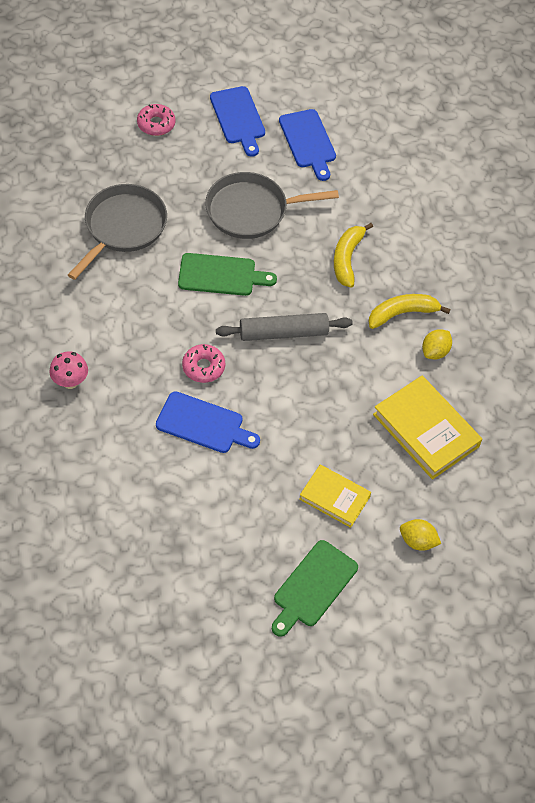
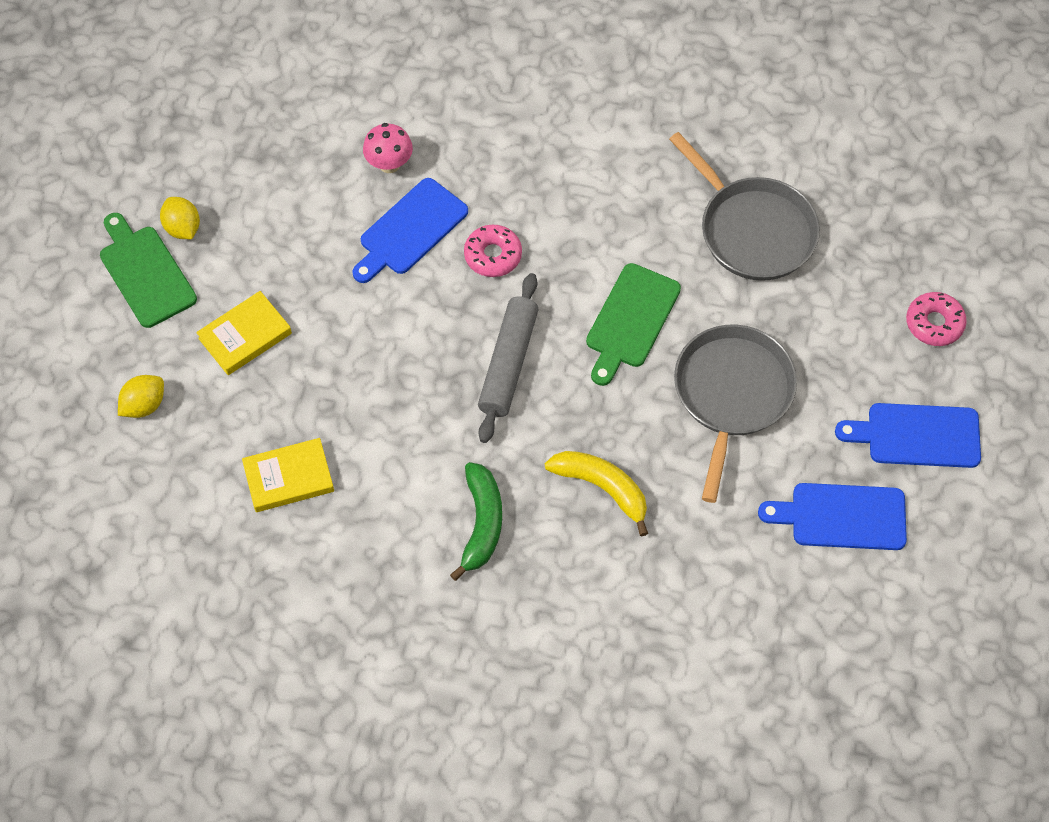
camera: 115 degrees right, 5 degrees up
pink mushroom [49,351,88,389] -> pink mushroom moved to [363,123,413,173]
yellow banana [369,294,451,329] -> green banana [450,462,502,581]
yellow book [373,376,482,480] -> yellow book [242,438,334,512], size x0.63
yellow lemon [422,329,452,359] -> yellow lemon moved to [160,197,200,239]

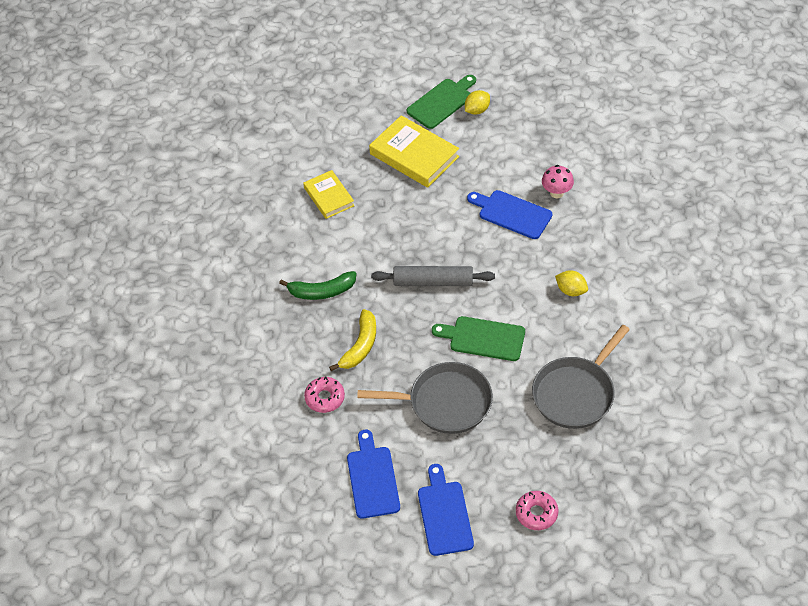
camera: 80 degrees right, 10 degrees down
yellow lemon [118,375,164,418] -> yellow lemon moved to [555,270,588,296]
yellow book [196,291,292,375] -> yellow book [369,115,459,188], size x1.60
pink donut [464,225,522,277] -> pink donut moved to [304,377,345,413]

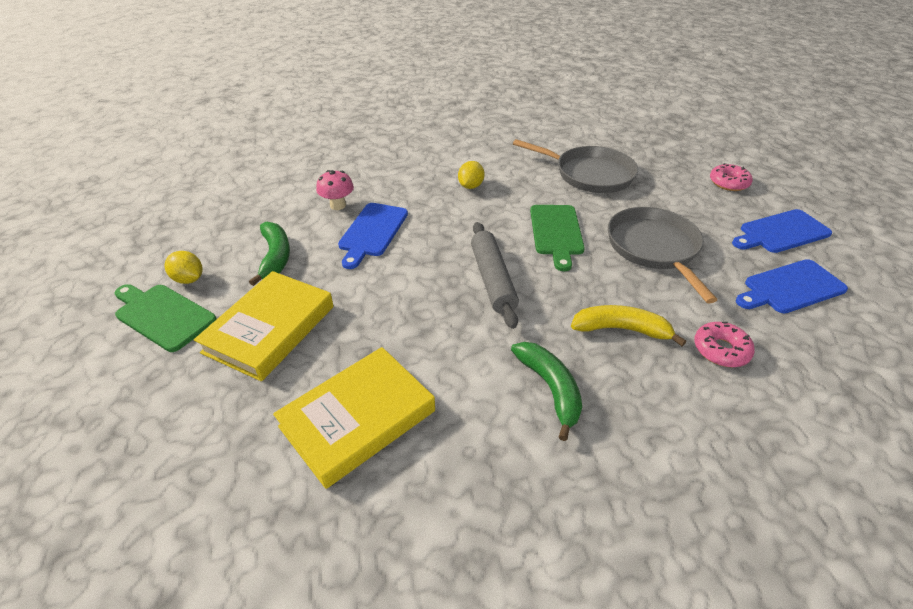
camera: 105 degrees left, 10 degrees down
yellow book [303,170,354,219] -> yellow book [273,347,435,489], size x1.60
none -> green banana [249,221,290,286]

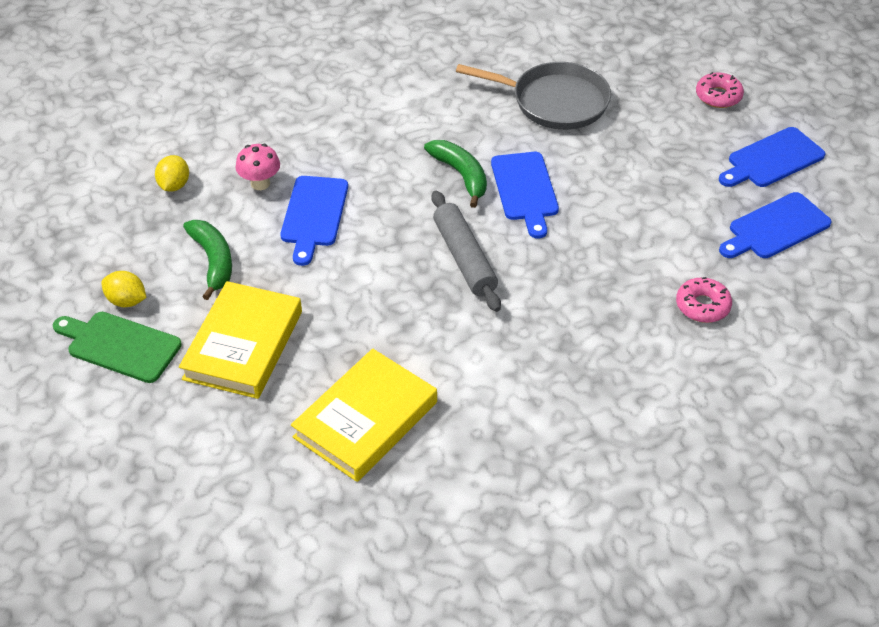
camera: 10 degrees left, 5 degrees up
yellow lemon [458,161,485,189] -> yellow lemon moved to [155,155,189,192]
green banana [511,342,582,441] -> green banana moved to [424,140,487,208]
green cutting board [530,205,585,271] -> blue cutting board [491,152,559,238]
yellow banana [571,305,686,346] -> none
grey pan [608,207,717,303] -> none

